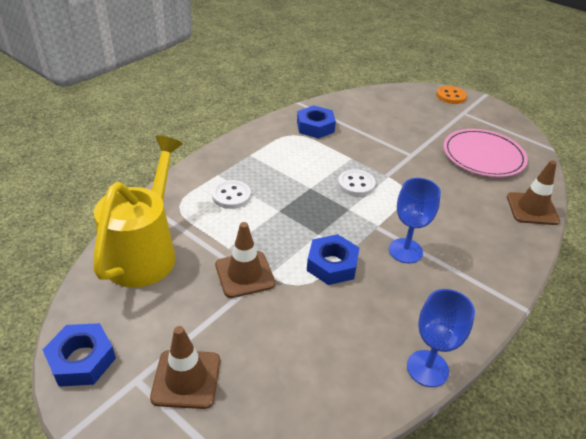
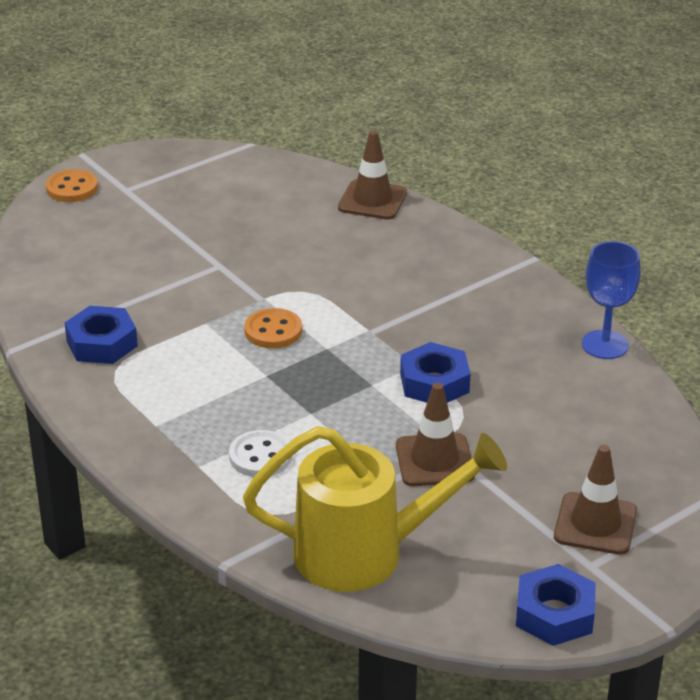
camera: 75 degrees left, 5 degrees down
yellow watering can [93,135,183,287] -> yellow watering can turned 150 degrees clockwise [243,426,507,592]
white button [338,169,376,196] -> orange button [244,308,302,348]
blue goblet [389,178,441,263] -> none
pink plate [443,129,528,177] -> none

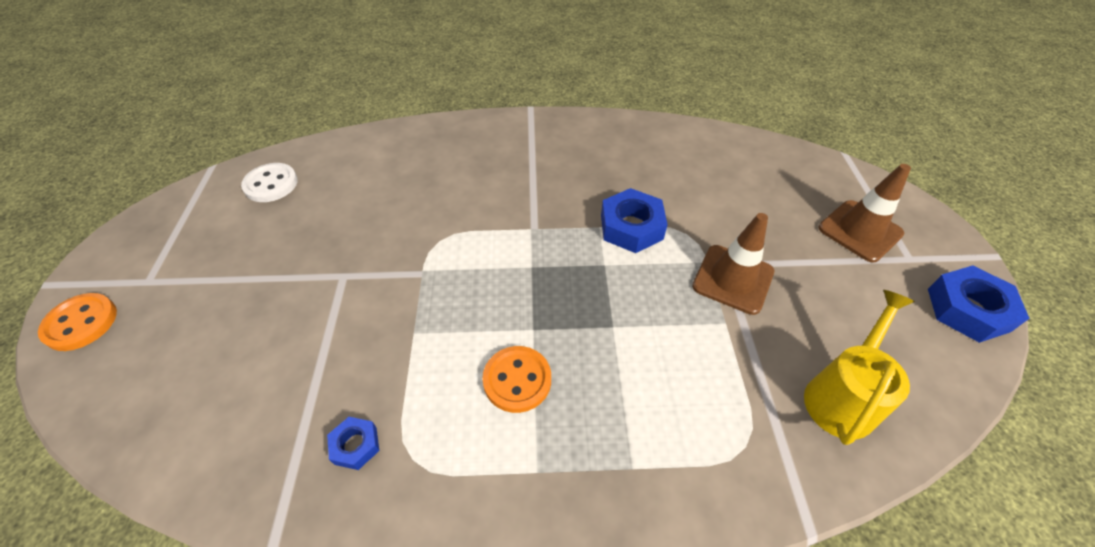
camera: 55 degrees left, 15 degrees up
blue nut [65,306,138,364] -> blue nut [327,417,379,470], size x0.55
white button [229,430,292,477] -> white button moved to [241,163,298,202]
yellow watering can [243,426,507,592] -> yellow watering can [804,290,915,445], size x0.61
orange button [244,308,302,348] -> orange button moved to [482,346,551,413]
brown traffic cone [338,130,407,220] -> none
blue goblet [582,241,640,359] -> none

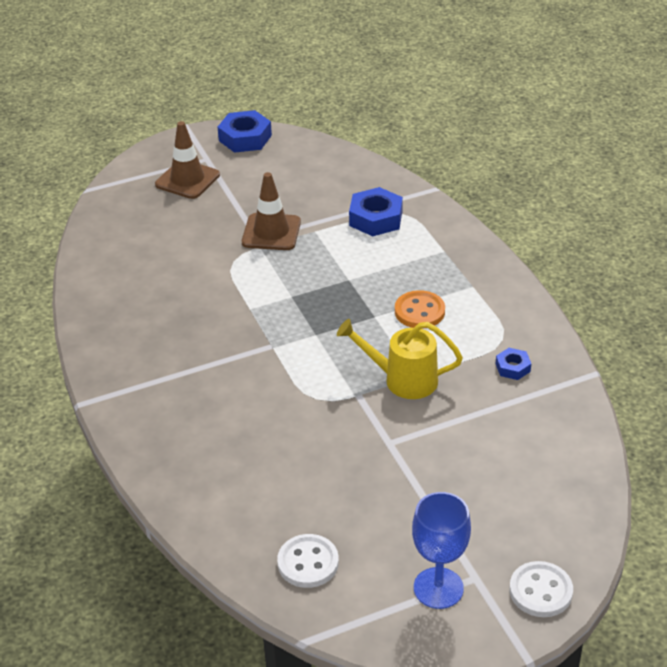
camera: 110 degrees left, 10 degrees down
orange button [38,293,117,351] -> white button [509,561,573,617]
blue nut [601,188,668,253] -> blue nut moved to [349,187,403,236]
yellow watering can [804,290,915,445] -> yellow watering can moved to [337,319,463,399]
none -> blue goblet [412,492,471,609]

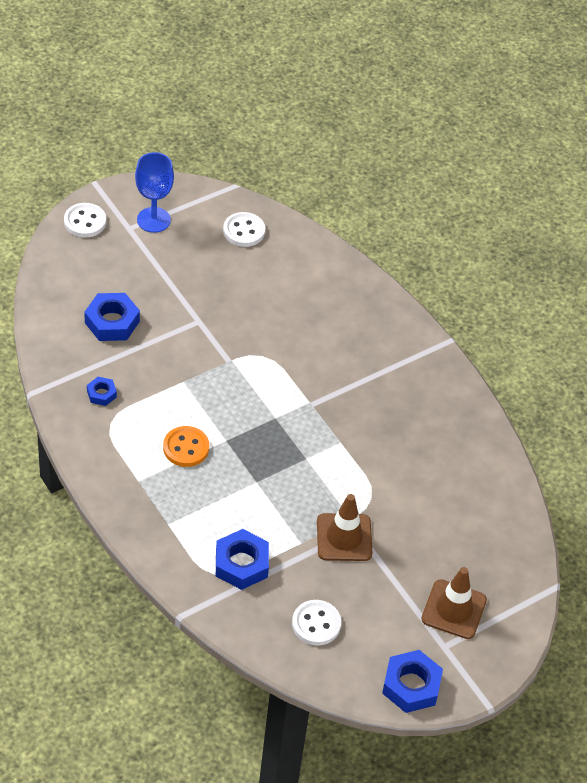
camera: 165 degrees right, 10 degrees up
yellow watering can [337,319,463,399] -> none
none -> blue nut [84,293,140,341]
none -> white button [292,600,341,646]

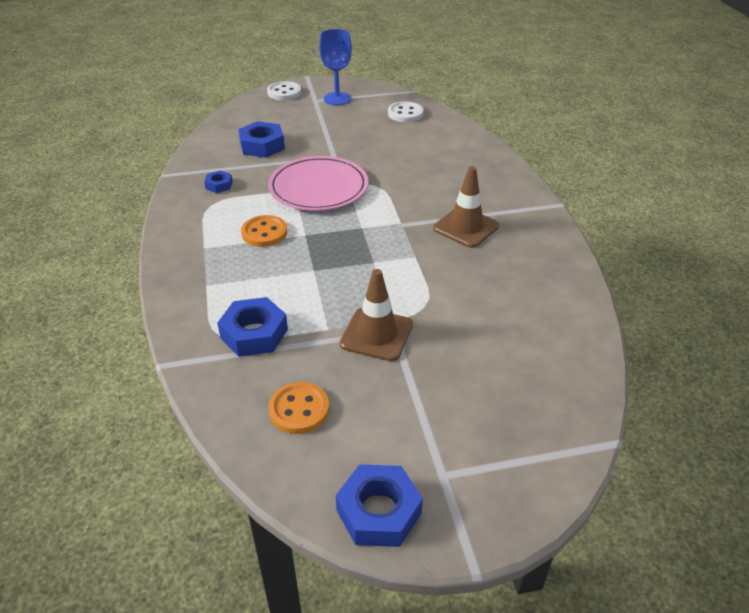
camera: 25 degrees right, 10 degrees down
white button [292,600,341,646] -> orange button [269,382,329,434]
brown traffic cone [422,567,487,639] -> brown traffic cone moved to [433,166,499,248]
none -> pink plate [268,156,368,211]

